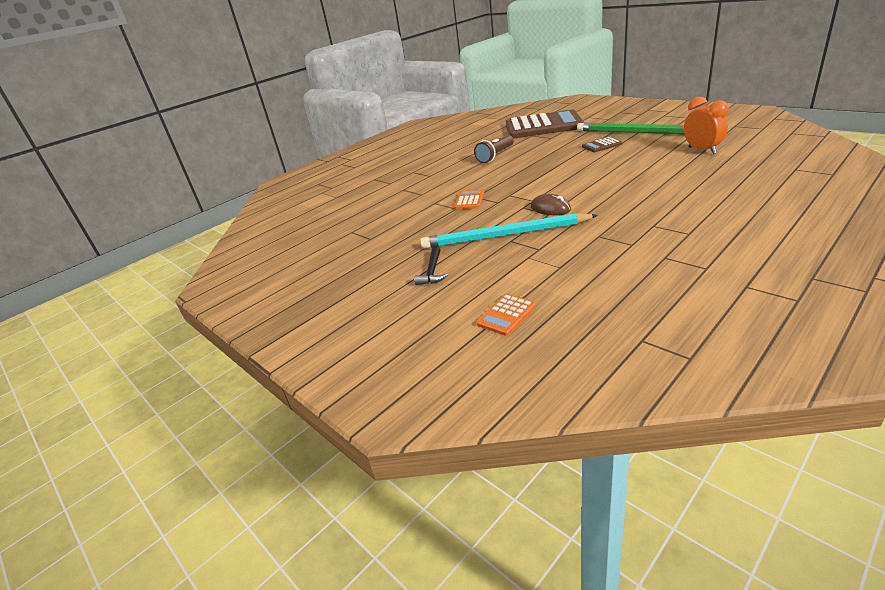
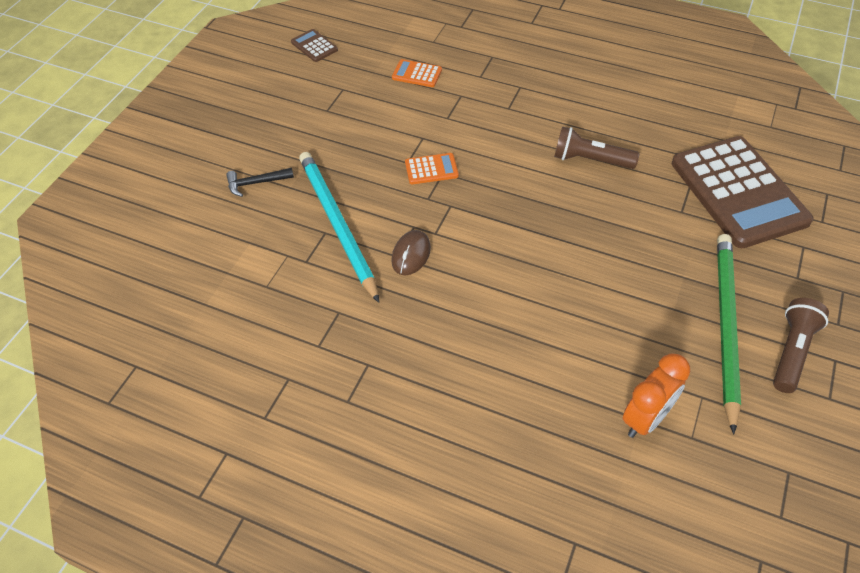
camera: 65 degrees right, 20 degrees up
orange calculator [477,294,536,336] -> orange calculator moved to [392,59,442,87]
brown calculator [582,137,622,152] -> brown calculator moved to [291,29,338,62]
none -> brown flashlight [773,298,829,393]

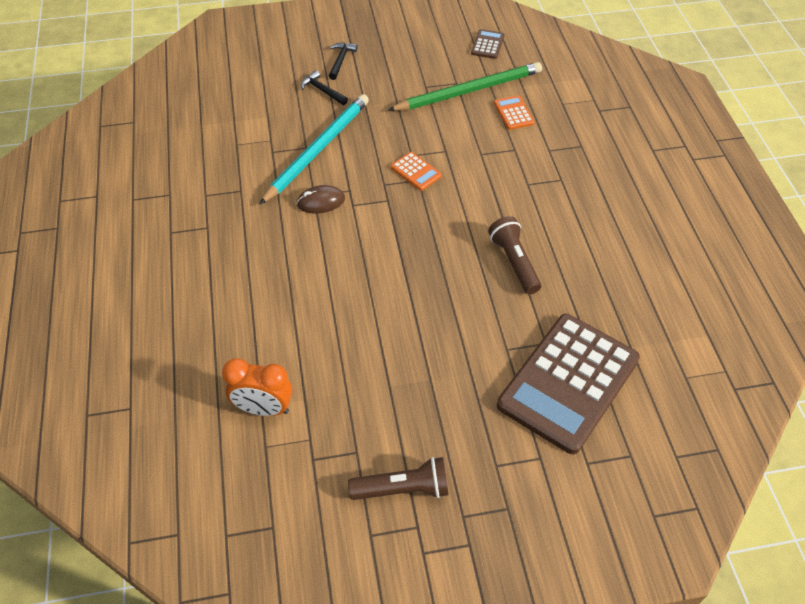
camera: 55 degrees right, 0 degrees up
green pencil [717,234,741,435] -> green pencil moved to [388,62,542,111]
none -> black hammer [329,42,358,80]

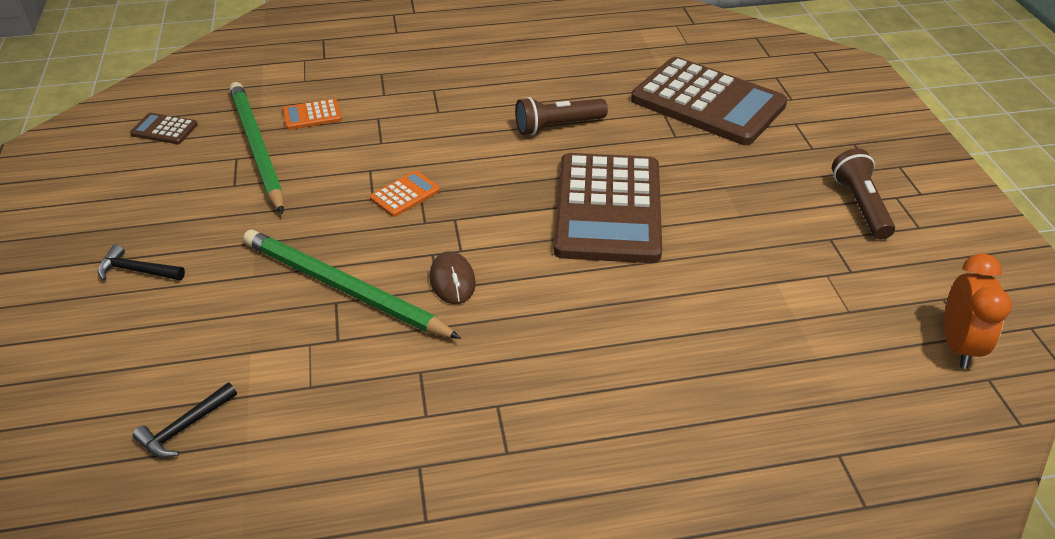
camera: 90 degrees left, 10 degrees down
orange clock [222,359,292,416] -> orange clock moved to [944,254,1012,369]
turquoise pencil [259,94,369,205] -> green pencil [243,230,461,339]
black hammer [301,70,348,105] -> black hammer moved to [133,383,237,458]
none -> brown calculator [554,153,662,263]

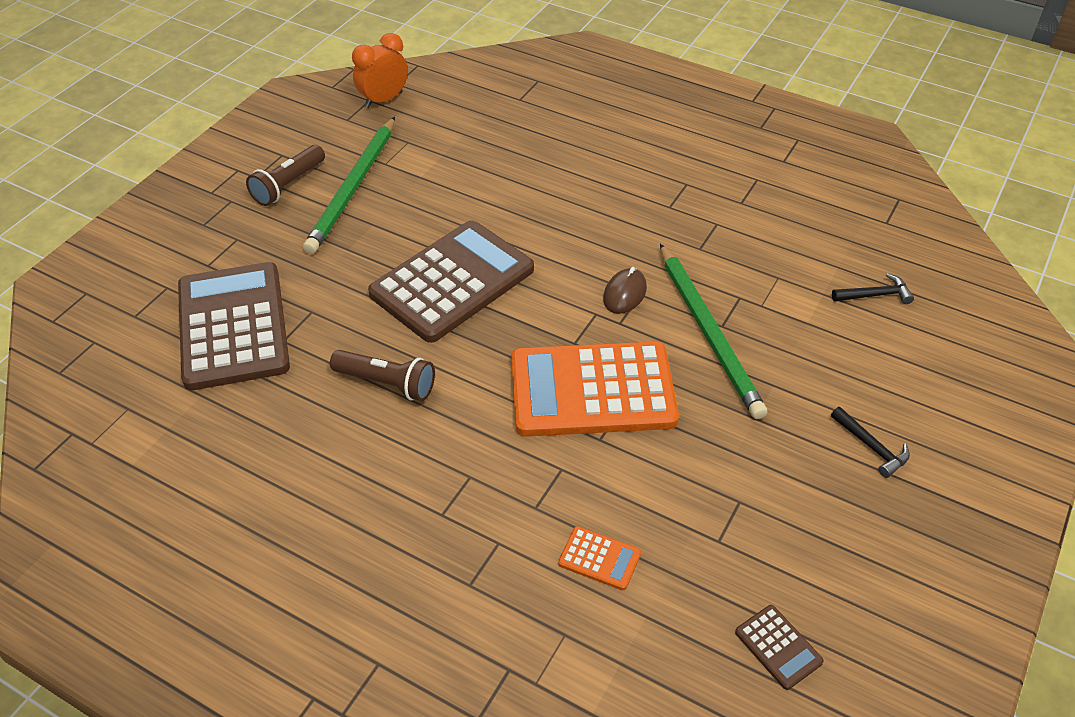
camera: 140 degrees left, 5 degrees up
green pencil [229,82,284,214] -> green pencil moved to [303,117,395,254]
orange calculator [370,171,440,217] -> orange calculator [511,342,679,437], size x2.48

